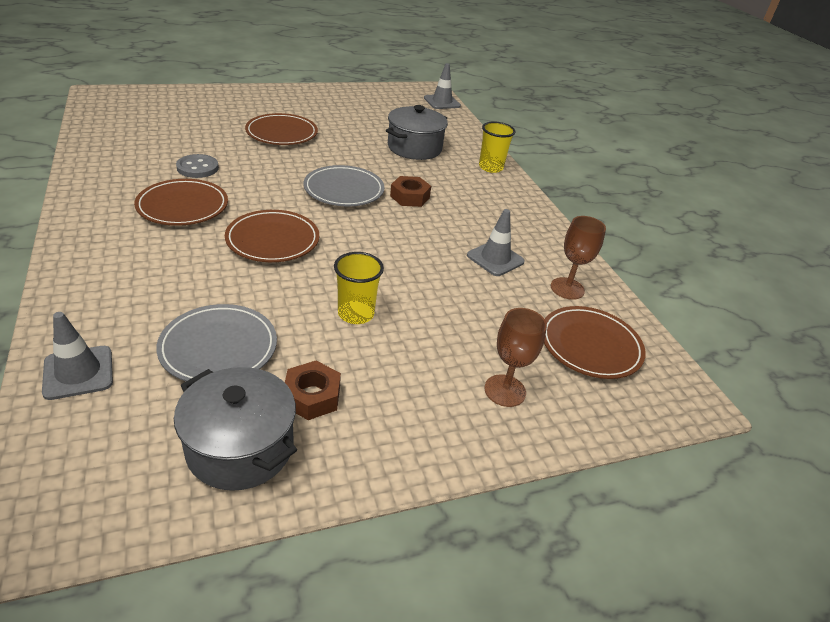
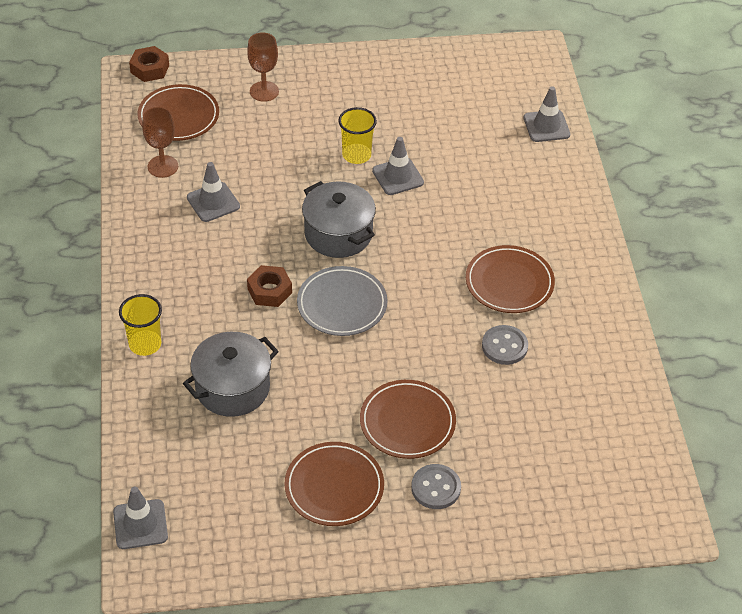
camera: 165 degrees left, 10 degrees up
grey plate [156,304,277,381] -> none
grey pot [174,367,297,491] -> grey pot moved to [302,181,376,258]
brown plate [225,210,319,262] -> brown plate moved to [284,442,384,526]
brown nut [285,361,341,420] -> brown nut moved to [129,46,169,82]
none -> grey traffic cone [372,137,424,195]
none -> grey button [411,464,461,509]

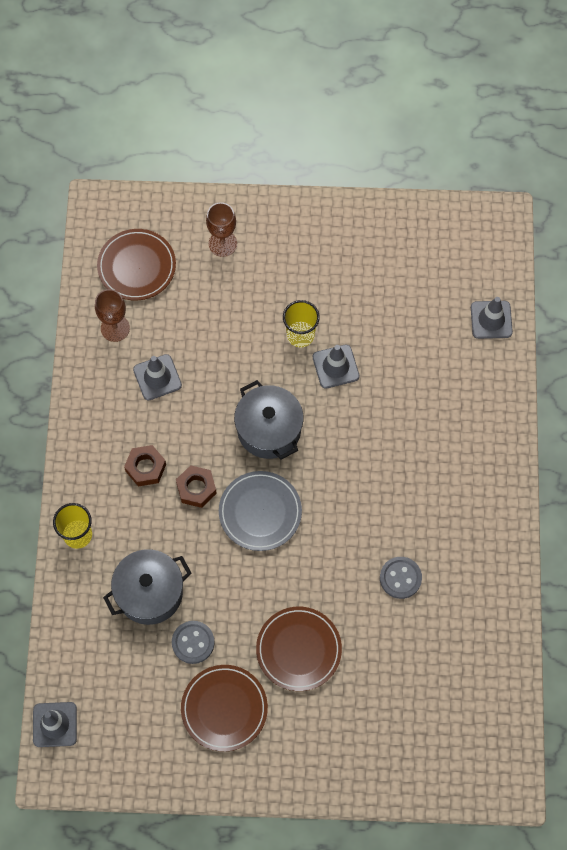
camera: 10 degrees right, 20 degrees up
brown nut [129,46,169,82] -> brown nut moved to [124,445,166,486]
grey button [411,464,461,509] -> grey button moved to [172,621,215,664]
brown plate [466,245,555,313] -> none

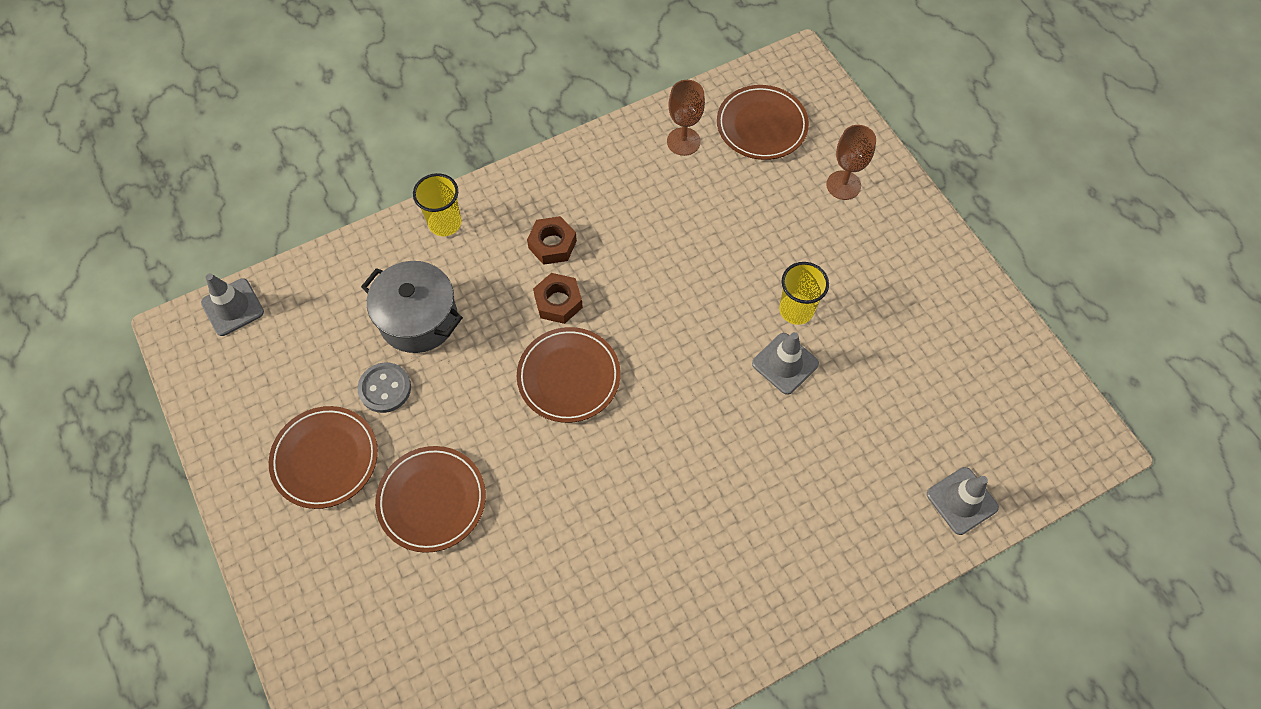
camera: 60 degrees right, 5 degrees down
grey traffic cone [133,354,182,401] -> none
grey plate [219,471,302,551] -> brown plate [517,327,621,423]
grey pot [234,380,303,460] -> none
grey button [380,557,422,599] -> none

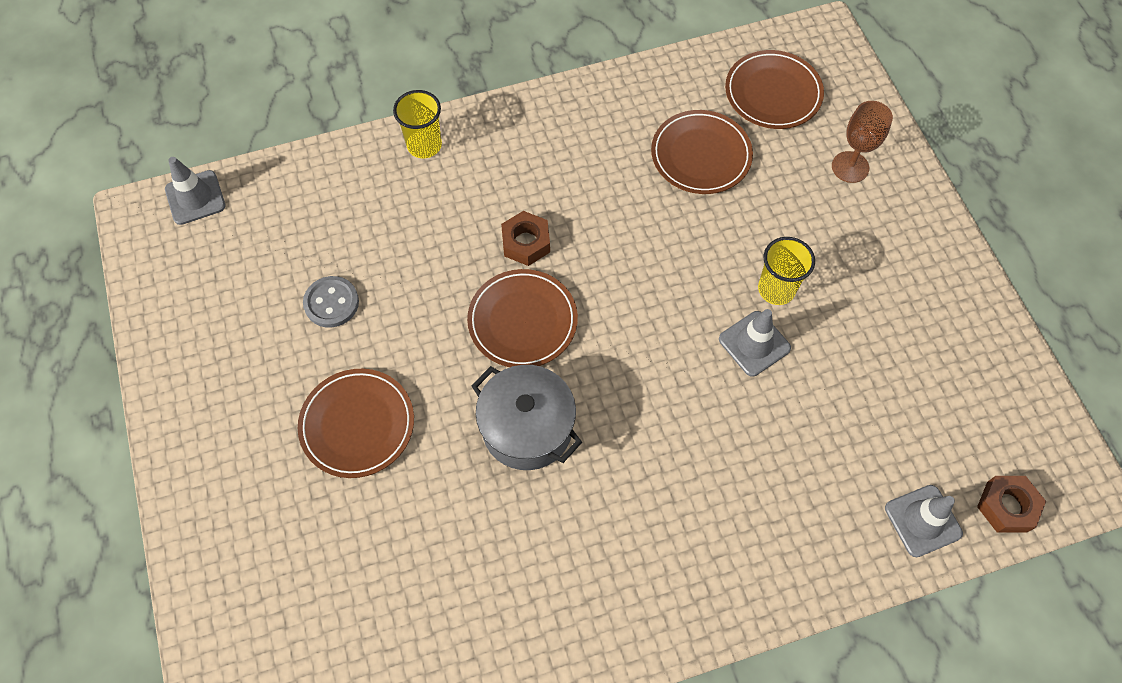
camera: 10 degrees right, 0 degrees up
brown plate [269,406,378,509] -> brown plate moved to [651,110,753,194]
grey pot [361,261,463,353] -> grey pot moved to [471,365,582,470]
brown nut [527,216,577,265] -> brown nut moved to [977,476,1046,533]
brown goblet [667,80,705,156] -> none

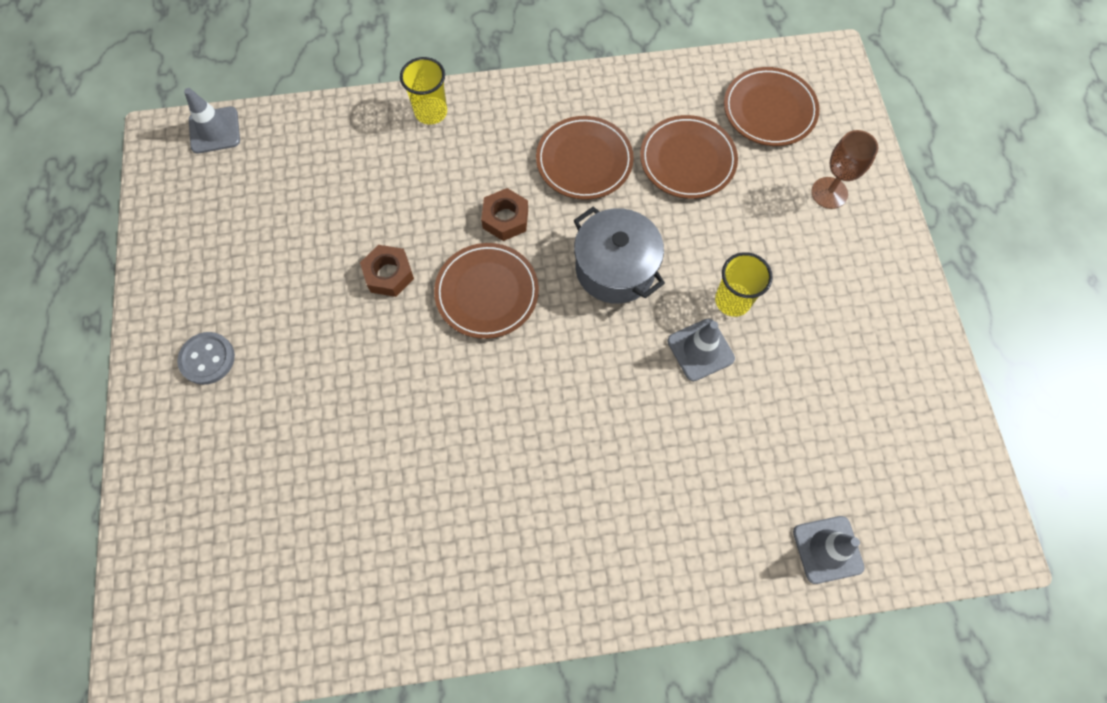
camera: 10 degrees right, 5 degrees up
brown plate [298,369,414,478] -> brown plate moved to [536,116,634,200]
grey button [303,276,359,328] -> grey button moved to [177,332,235,385]
grey pot [471,365,582,470] -> grey pot moved to [574,207,665,304]
brown nut [977,476,1046,533] -> brown nut moved to [360,245,414,297]

